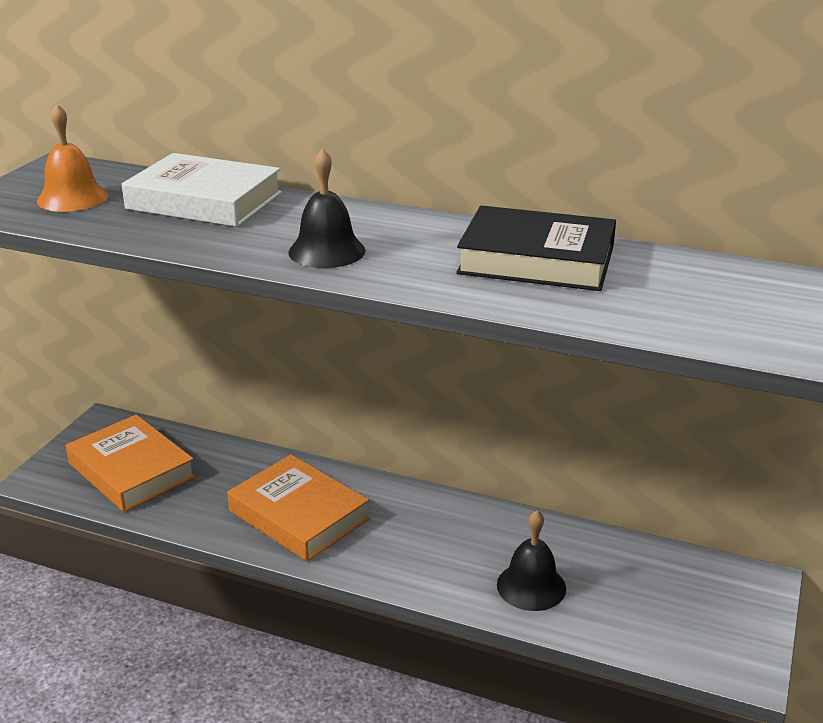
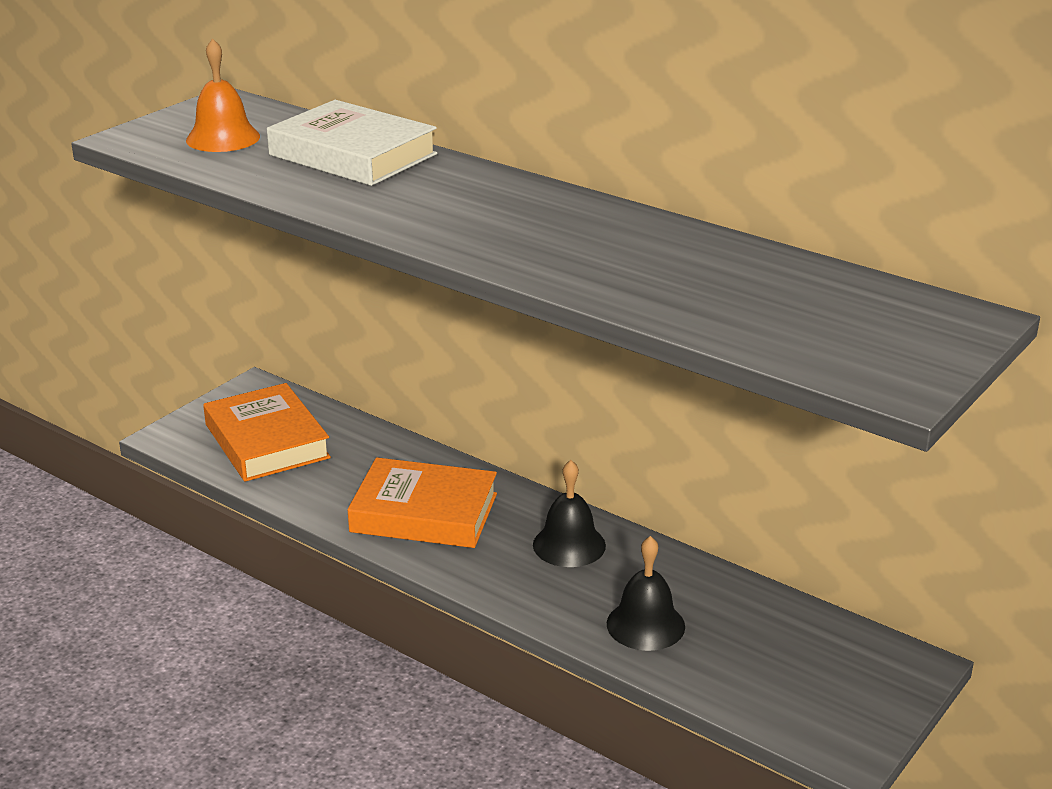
camera: 15 degrees right, 0 degrees up
orange book [227,455,370,561] -> orange book turned 45 degrees counterclockwise [347,457,497,548]
black bell [288,148,365,268] -> black bell moved to [533,460,606,567]
black book [456,205,616,291] -> none

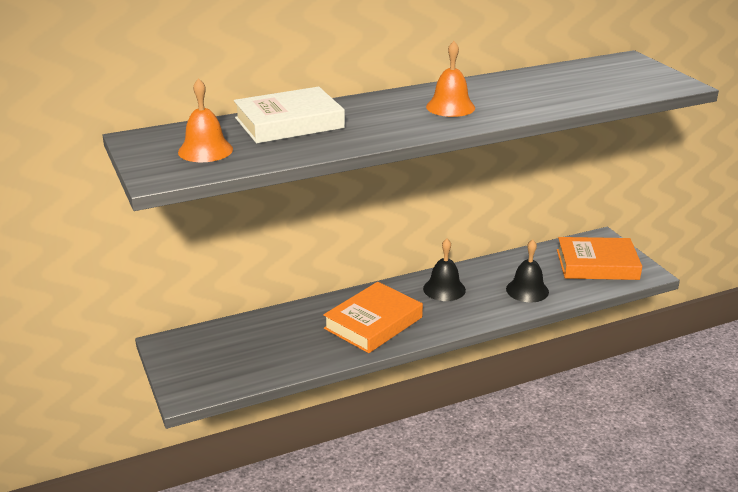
camera: 60 degrees left, 0 degrees up
orange book [203,383,331,482] -> orange book moved to [557,237,642,280]
none -> orange bell [426,41,475,117]

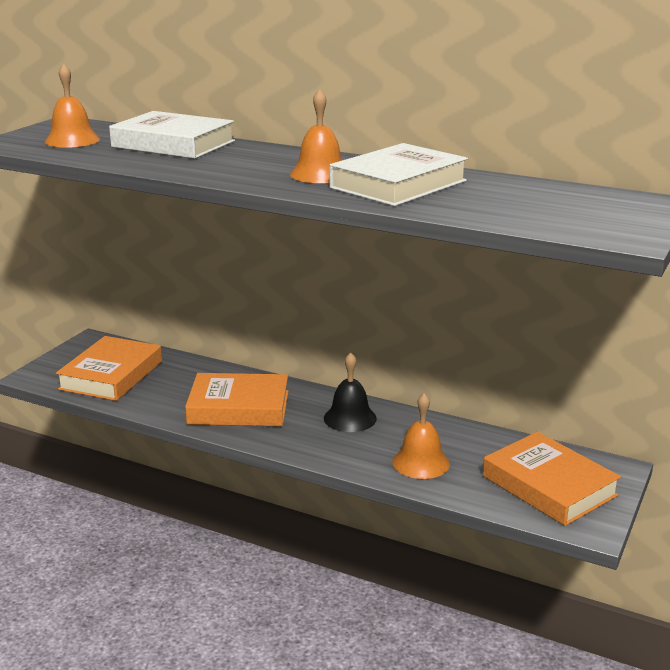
camera: 50 degrees right, 5 degrees down
black bell [506,240,549,302] -> orange bell [392,393,450,479]
none -> orange book [56,336,162,401]
none -> white book [329,143,468,206]

